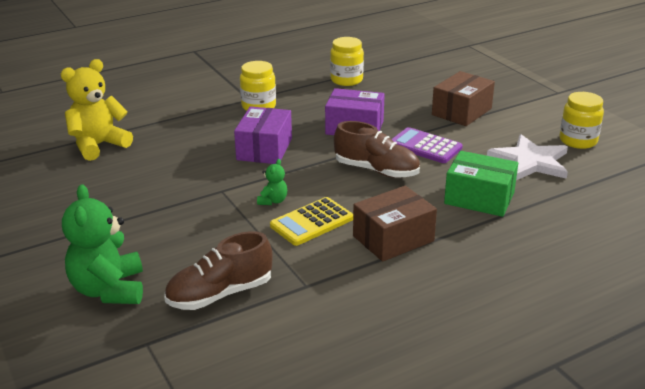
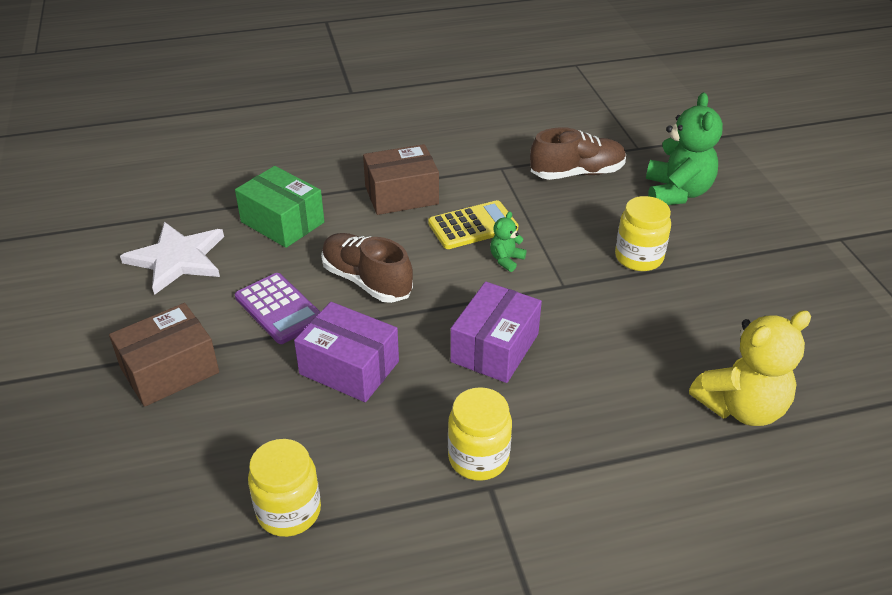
camera: 165 degrees left, 10 degrees up
yellow jar [560,92,604,149] -> yellow jar moved to [615,196,671,271]

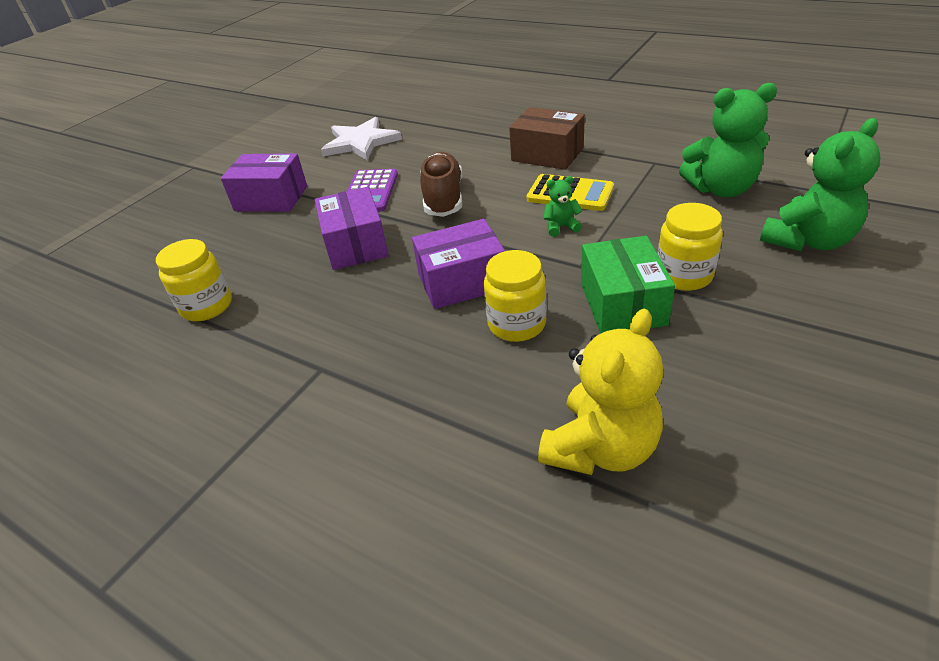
camera: 50 degrees right, 0 degrees up
brown box [109,303,219,407] -> purple box [221,153,307,212]
green box [235,166,324,248] -> green box moved to [581,236,675,334]
yellow jar [448,387,512,481] -> yellow jar moved to [484,250,547,342]
brown shoe [530,127,626,180] -> green teddy bear [679,83,777,197]
yellow teddy bear [689,310,811,426] -> yellow teddy bear turned 75 degrees counterclockwise [538,309,663,475]

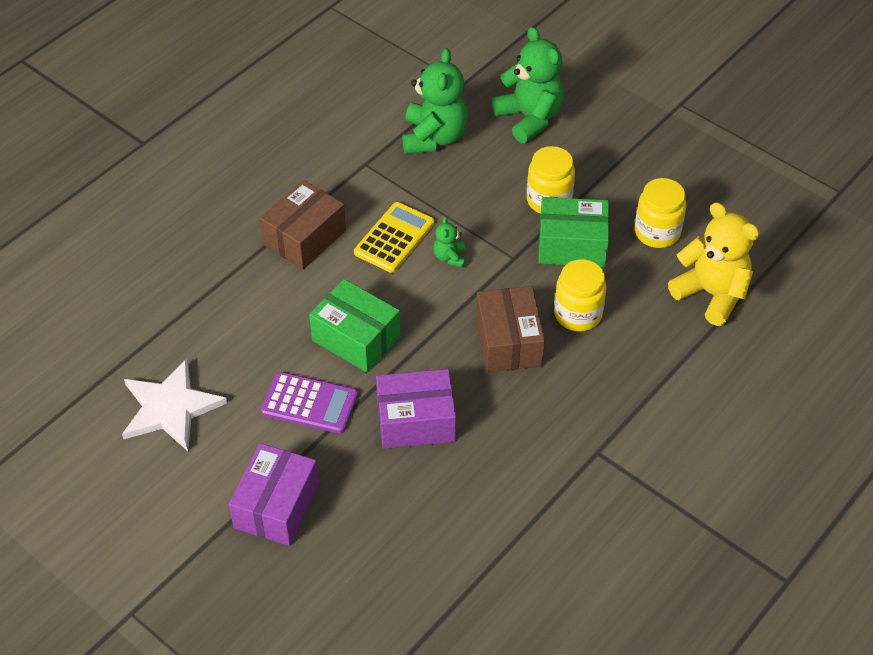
camera: 85 degrees left, 10 degrees up
yellow jar [156,239,232,321] -> yellow jar moved to [635,178,686,248]
purple box [412,219,505,309] -> brown box [476,286,545,373]
brown shoe [420,152,462,217] -> green box [309,279,401,373]

